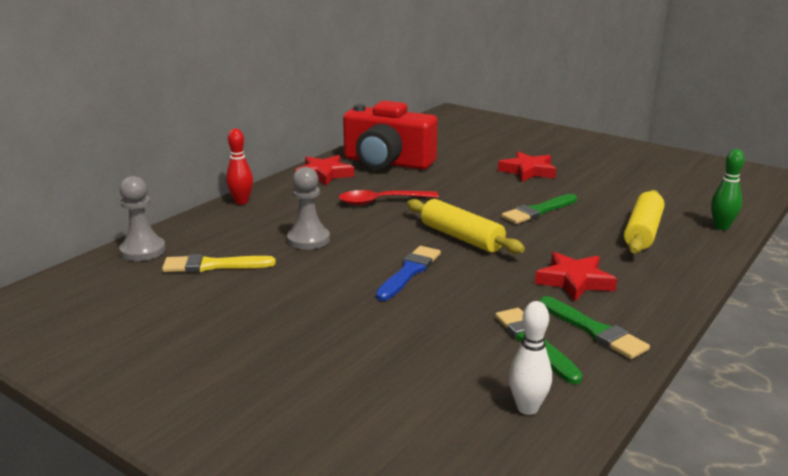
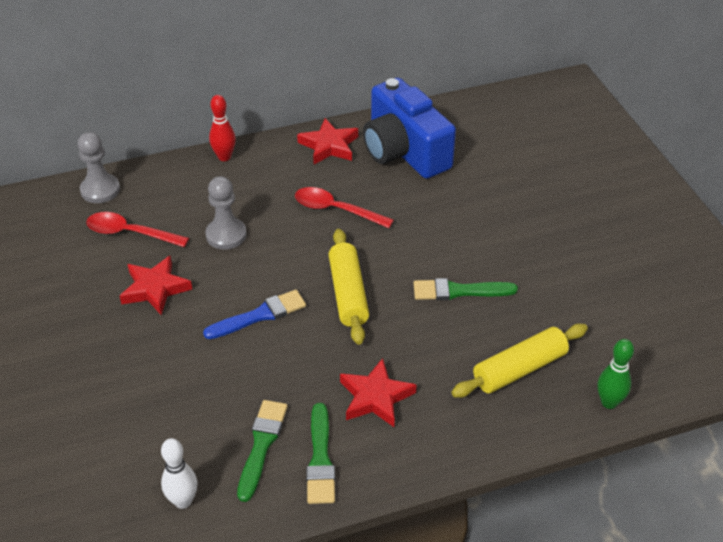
camera: 35 degrees right, 20 degrees up
yellow brush [162,254,276,272] -> red spoon [86,212,189,247]
red camera [343,101,438,170] -> blue camera [363,78,456,179]
red star [498,151,556,182] -> red star moved to [120,255,192,315]

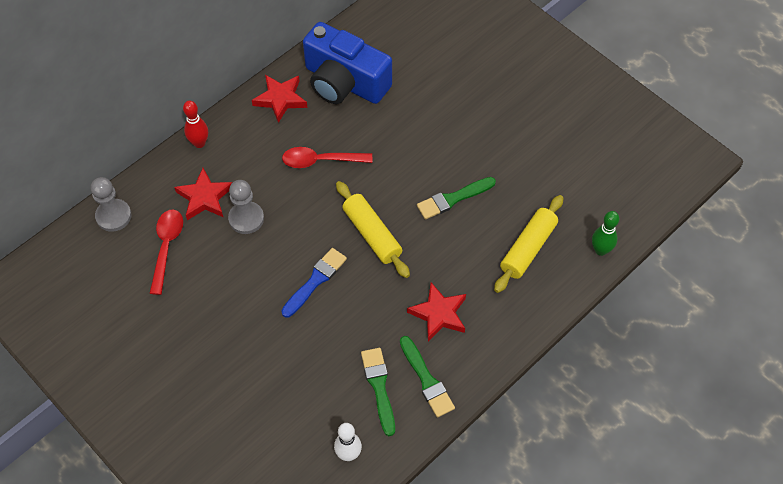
camera: 25 degrees left, 15 degrees up
red spoon [86,212,189,247] -> red spoon turned 105 degrees clockwise [150,209,183,295]
red star [120,255,192,315] -> red star moved to [174,168,232,220]

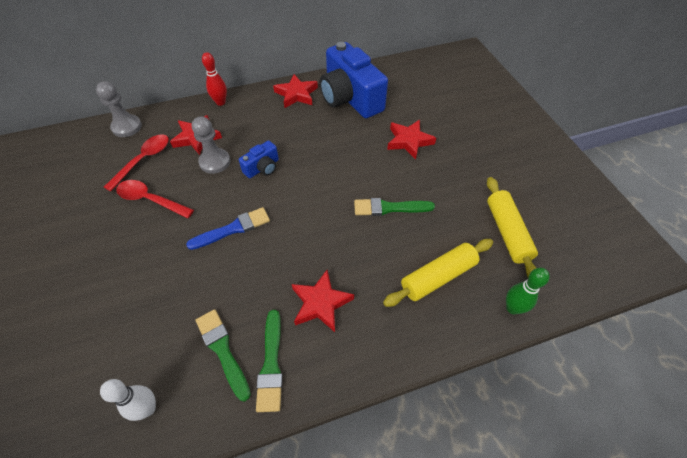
camera: 25 degrees right, 5 degrees down
red spoon [282,147,372,168] -> red spoon moved to [116,180,194,218]
yellow rolling pin [336,181,410,278] -> yellow rolling pin moved to [487,177,538,277]
green brush [361,348,395,436] -> green brush turned 45 degrees counterclockwise [196,309,251,401]
none -> blue camera [239,140,279,178]
none -> red star [387,120,436,160]

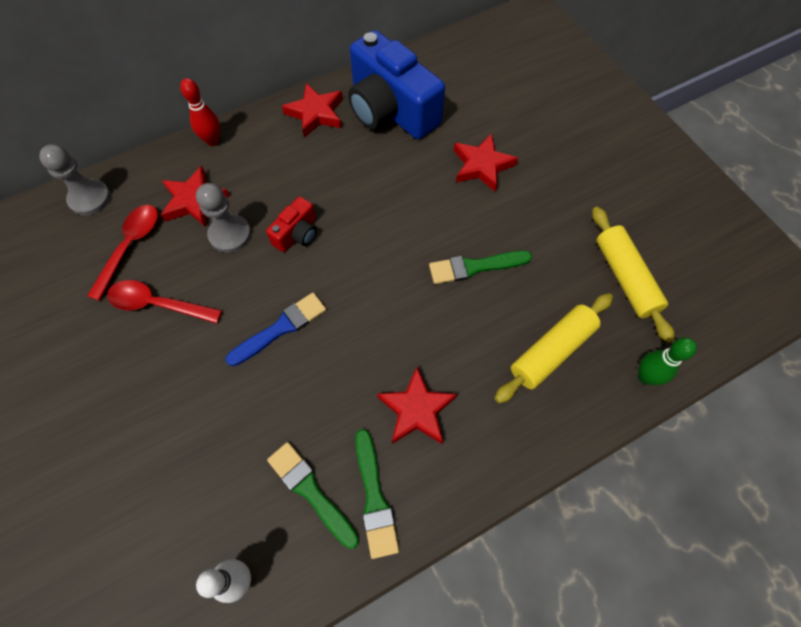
camera: 10 degrees left, 10 degrees up
blue camera [239,140,279,178] -> red camera [266,197,317,252]

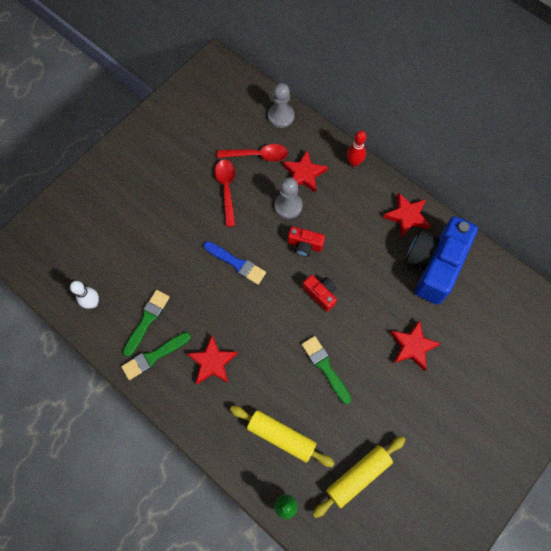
camera: 70 degrees right, 5 degrees up
none -> red camera [302,275,337,312]

